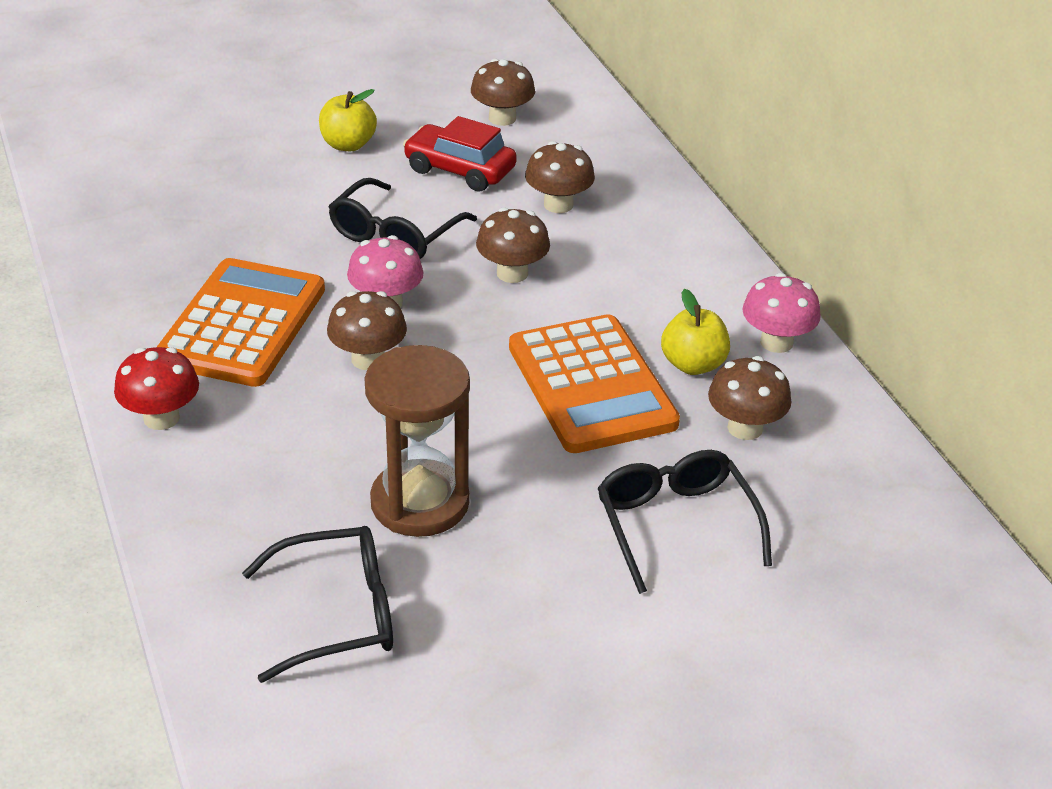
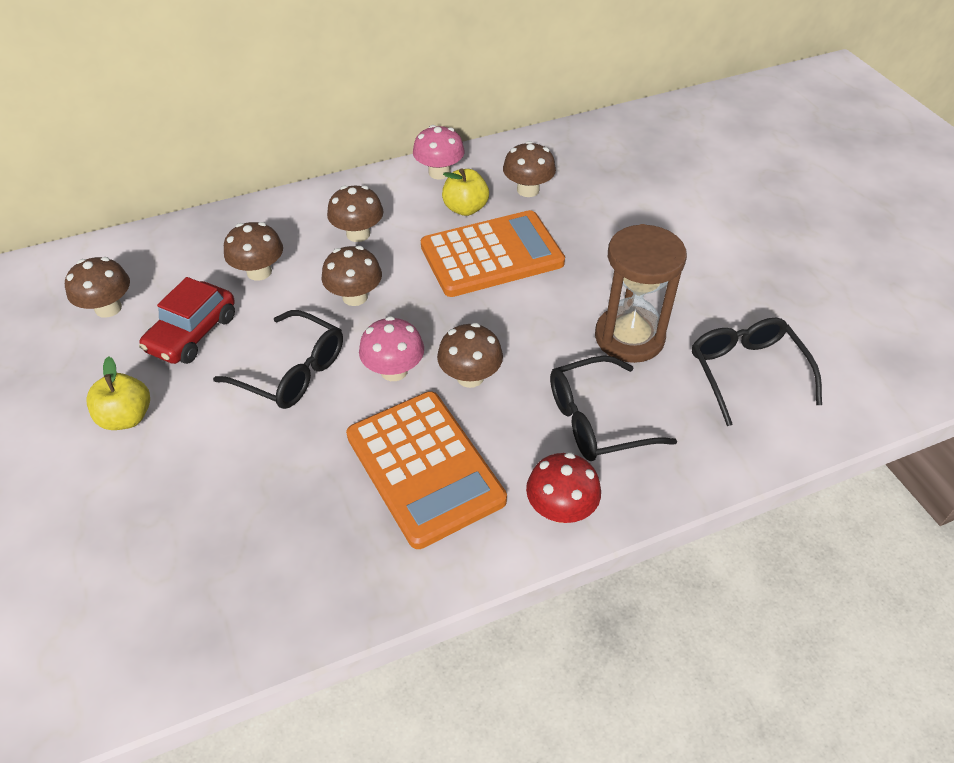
camera: 90 degrees left, 10 degrees up
orange calculator [157,258,325,387] -> orange calculator turned 135 degrees counterclockwise [346,391,507,549]
black glasses [598,450,772,594] -> black glasses moved to [550,356,677,461]
none -> brown mushroom [327,185,383,242]

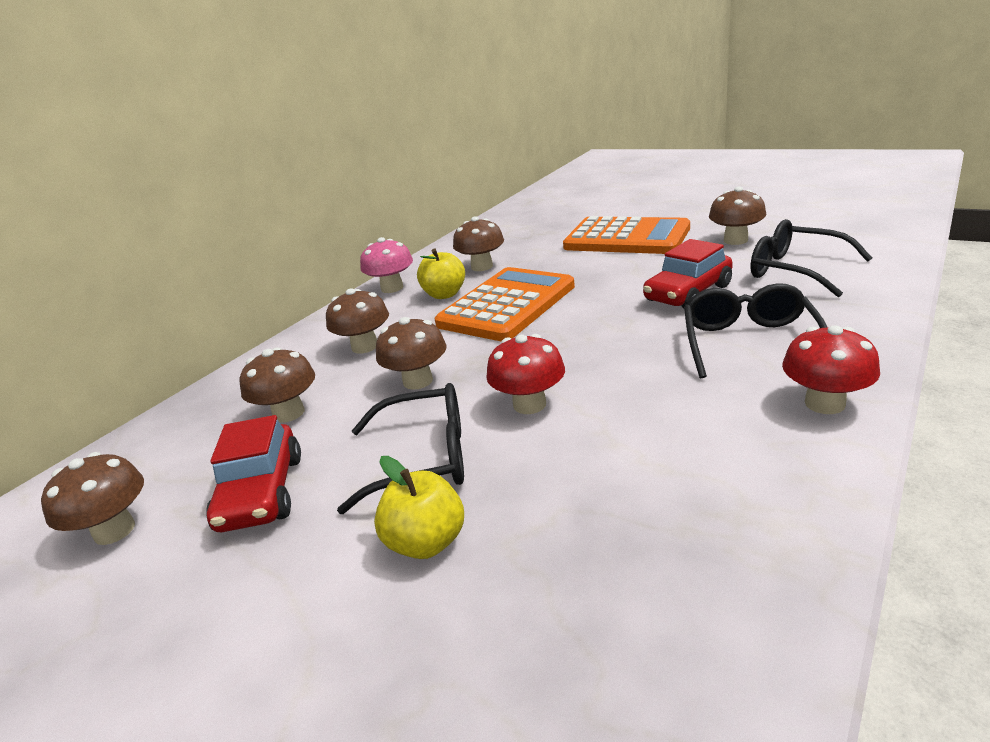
camera: 30 degrees left, 20 degrees down
yellow apple [86,356,150,430] -> yellow apple moved to [374,456,464,559]
orange calculator [346,391,507,549] -> orange calculator moved to [563,216,690,254]
pink mushroom [359,316,424,381] -> red mushroom [486,334,565,414]
brown mushroom [437,323,503,388] -> brown mushroom moved to [709,187,766,245]
black glasses [550,356,677,461] -> black glasses turned 150 degrees clockwise [684,283,828,378]
brown hourglass [595,224,687,363] -> red car [643,239,733,308]

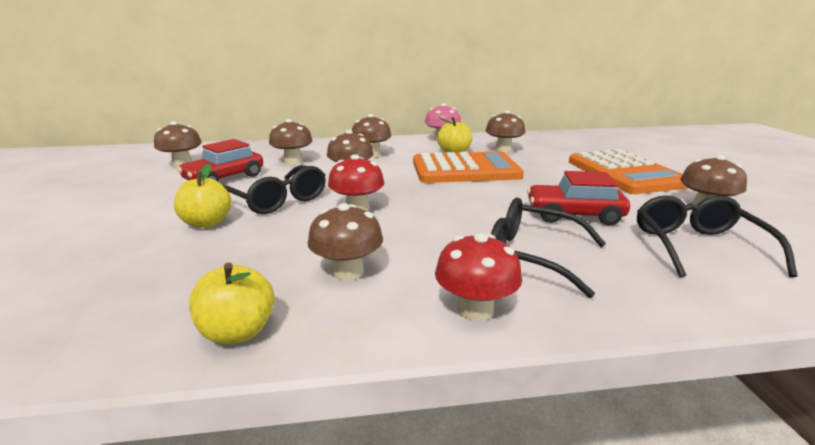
camera: 45 degrees right, 5 degrees down
black glasses [684,283,828,378] -> black glasses turned 120 degrees counterclockwise [491,197,606,298]
none -> yellow apple [189,263,275,344]
none -> brown mushroom [308,203,383,280]

